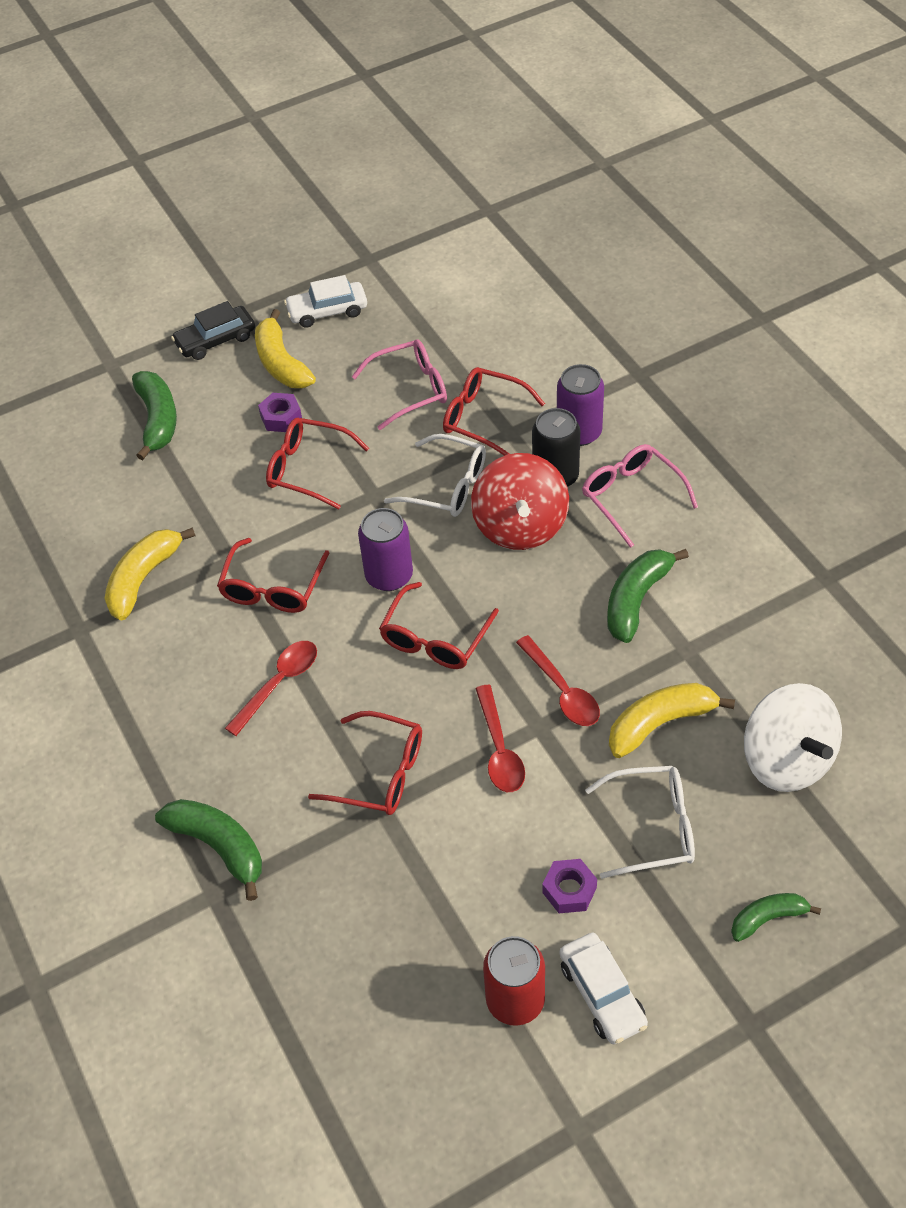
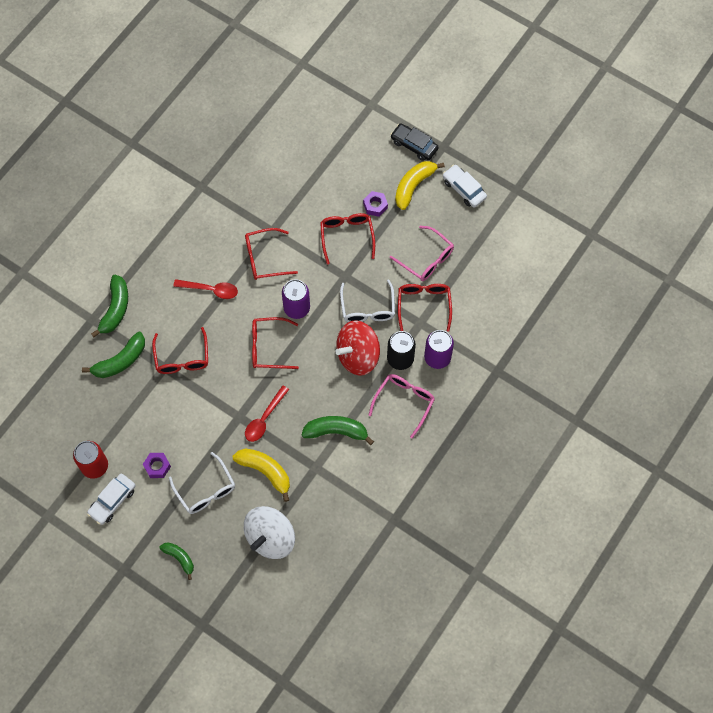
camera: 60 degrees right, 15 degrees up
yellow banana [105,528,195,620] -> none
green banana [132,371,177,460] -> green banana moved to [82,332,145,378]
red spoon [475,685,525,792] -> none

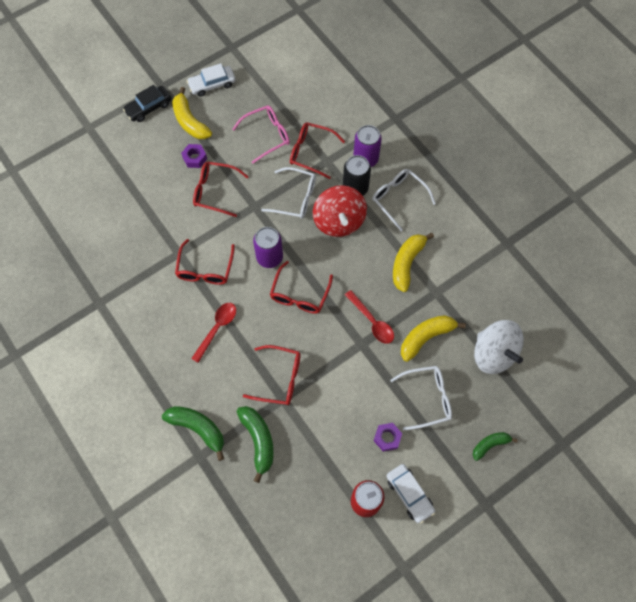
camera: 70 degrees left, 0 degrees up
green banana [302,416,374,445] -> yellow banana [393,233,434,292]
pink glasses [369,374,435,438] -> white glasses [372,169,436,231]

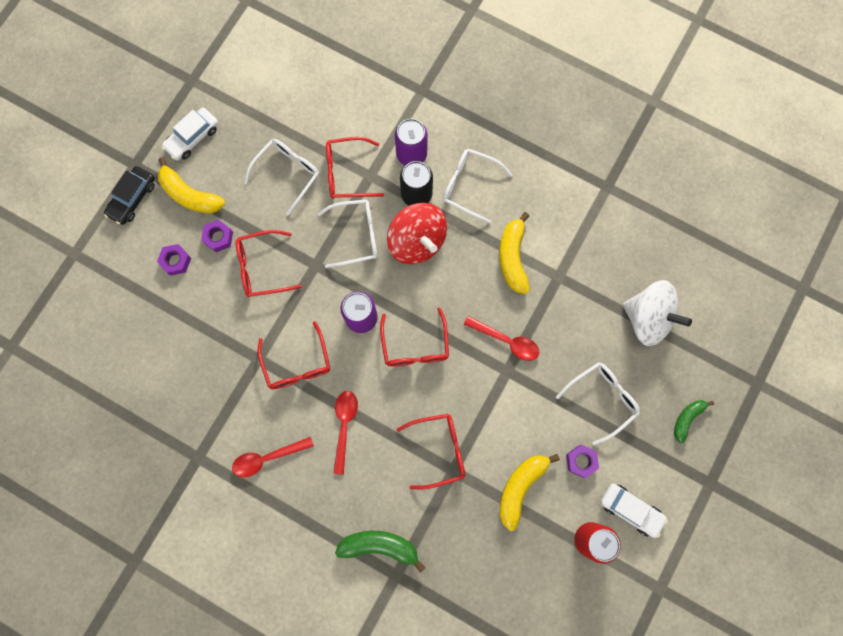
camera: 25 degrees left, 10 degrees up
pink glasses [233,105,290,164] -> white glasses [244,139,319,216]
green banana [237,406,274,483] -> none
yellow banana [401,315,466,362] -> yellow banana moved to [499,454,560,531]
none -> purple nut [157,244,191,276]
none -> red spoon [232,437,314,477]

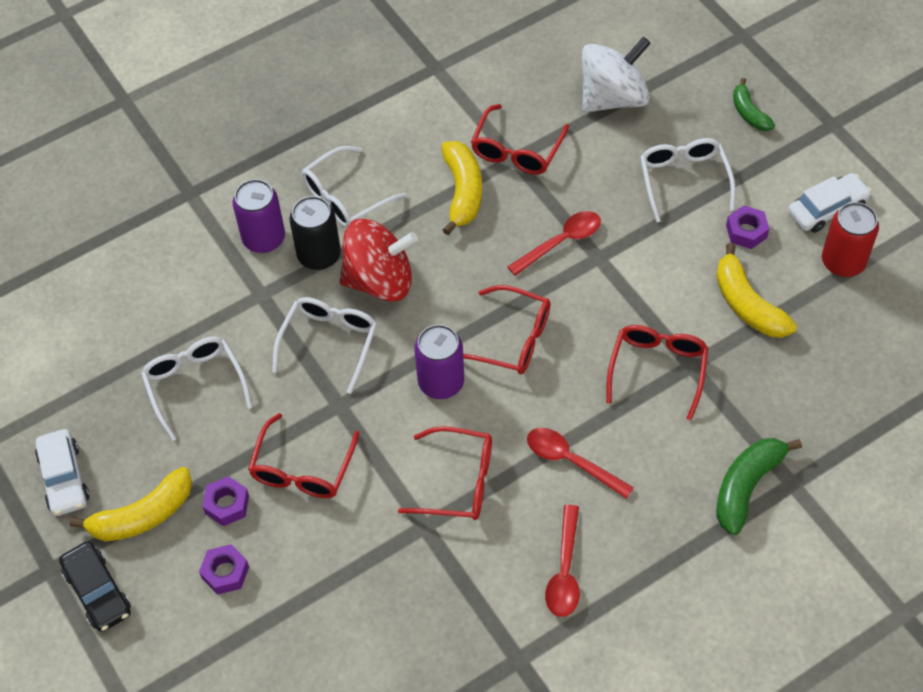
camera: 60 degrees left, 20 degrees down
red glasses [326,137,384,199] -> red glasses moved to [471,104,569,174]
yellow banana [499,212,530,294] -> yellow banana turned 120 degrees counterclockwise [441,141,482,235]

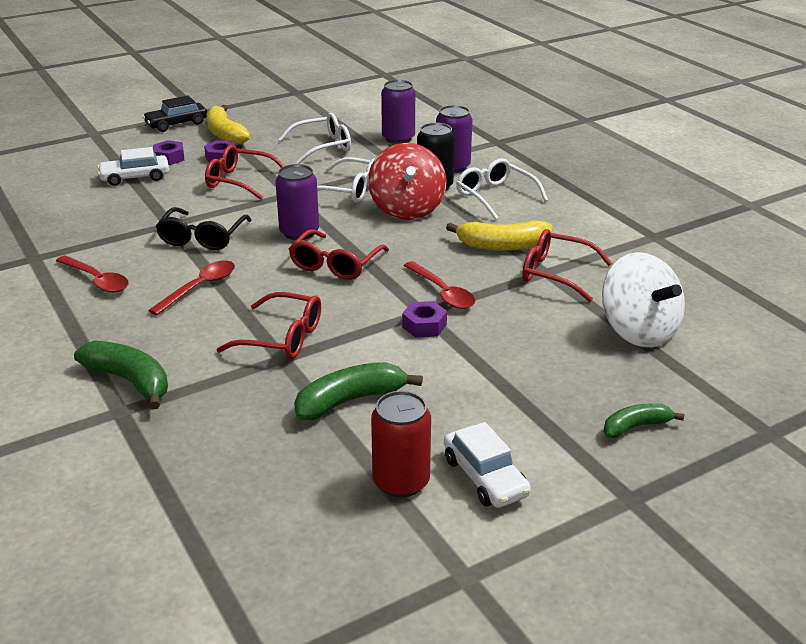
camera: 90 degrees right, 25 degrees down
white car [35,429,90,516] -> white car moved to [97,147,169,186]
red glasses [398,426,492,520] -> black glasses [155,207,252,250]
red spoon [545,505,580,617] -> red spoon turned 150 degrees counterclockwise [56,255,129,293]
white glasses [640,138,735,222] -> none
yellow banana [716,243,797,337] -> green banana [294,362,423,420]
purple nut [726,205,769,249] -> purple nut moved to [402,301,447,338]
none -> purple can [381,80,415,144]

